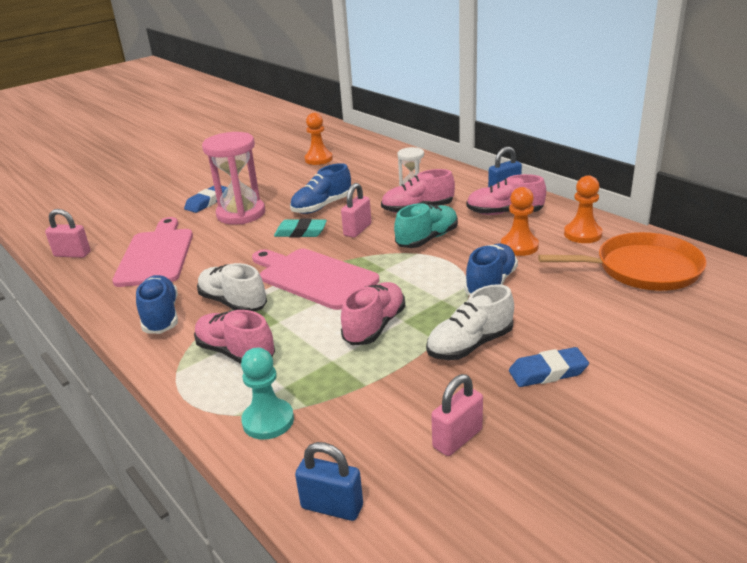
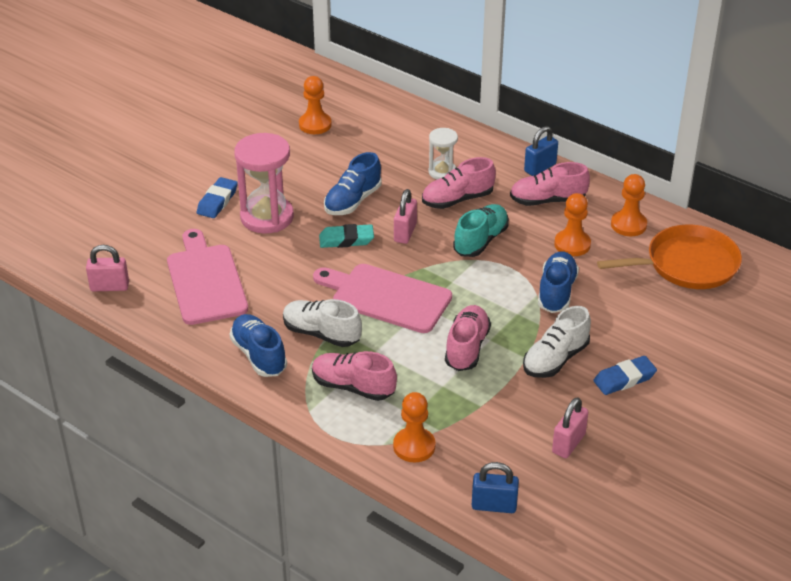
camera: 15 degrees left, 10 degrees up
turquoise pawn [241,348,294,440] -> orange pawn [393,392,435,462]

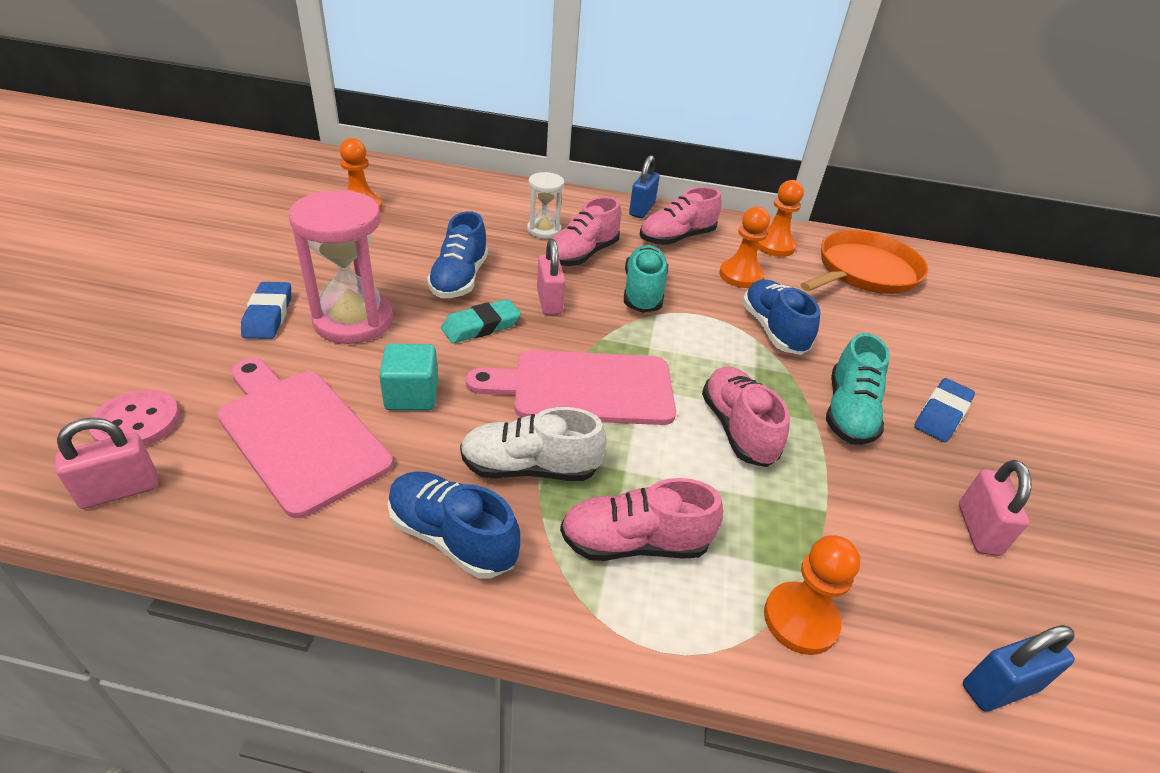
camera: 30 degrees left, 0 degrees up
white shoe [523,306,591,378] -> turquoise shoe [826,333,890,445]
none -> pink button [89,390,180,447]
none -> turquoise cube [379,344,438,410]

